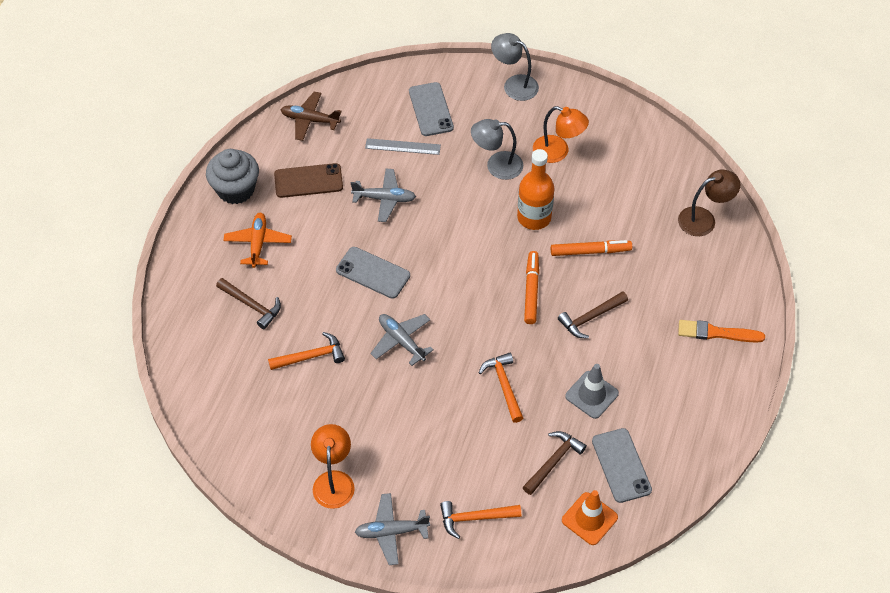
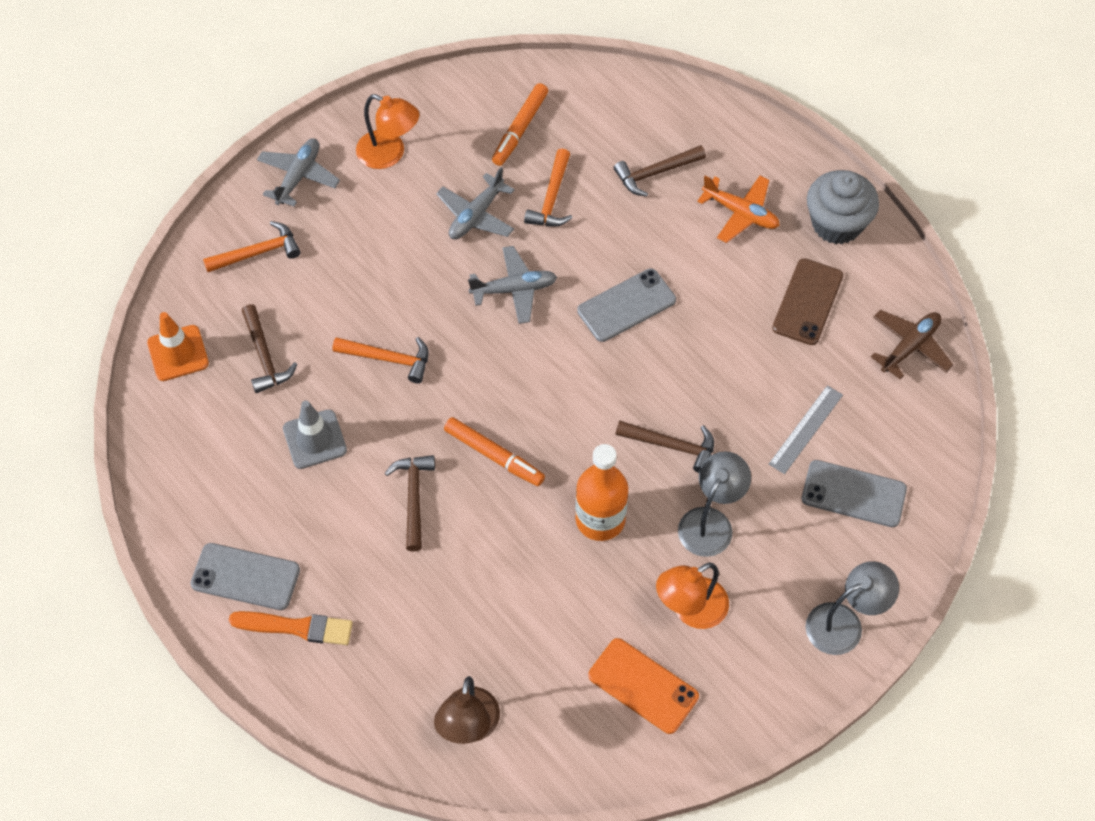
camera: 120 degrees right, 5 degrees up
grey plane [351,169,416,222] -> grey plane moved to [436,167,515,239]
orange hammer [440,501,521,539] -> orange hammer turned 45 degrees clockwise [203,221,301,272]
orange marker [551,240,632,256] -> orange marker moved to [492,83,548,166]
grey phone [592,428,652,503] -> grey phone moved to [190,543,300,610]
orange brush [678,320,765,343] -> orange brush turned 60 degrees clockwise [229,611,353,645]
none -> orange phone [588,638,699,734]
none -> brown hammer [616,421,714,473]

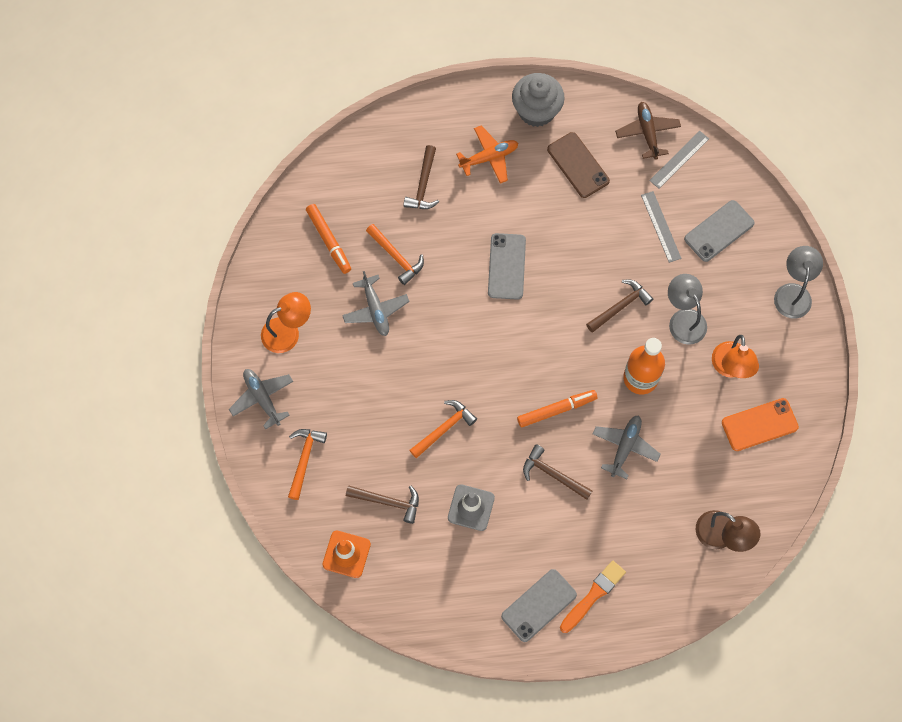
camera: 55 degrees left, 10 degrees up
grey plane [468,246,557,324] -> grey plane moved to [593,415,661,479]
none -> grey ruler [649,131,709,189]

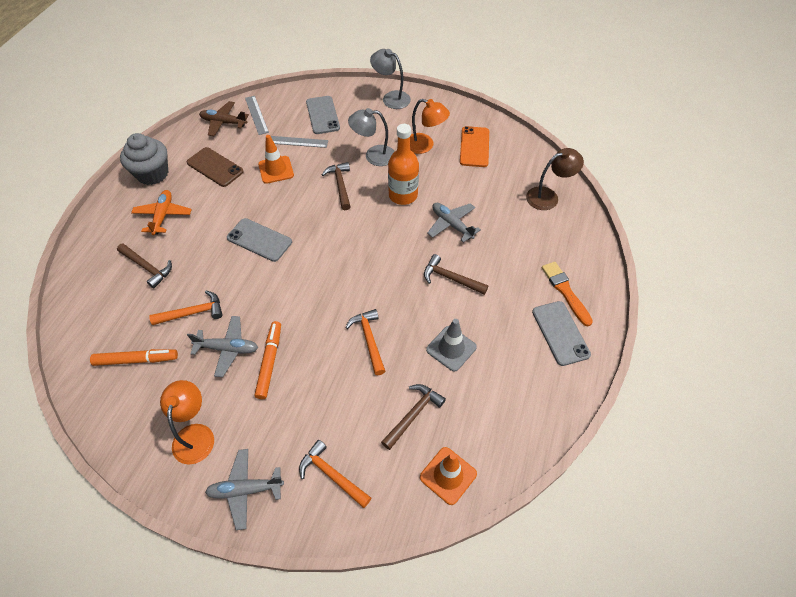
camera: 65 degrees left, 15 degrees down
orange marker [517,390,597,428] -> orange marker moved to [255,321,281,399]
brown hammer [523,444,593,500] -> brown hammer turned 60 degrees clockwise [424,254,488,295]
brown phone [547,132,610,198] -> brown phone turned 45 degrees clockwise [187,147,244,187]
none -> orange traffic cone [258,135,294,184]

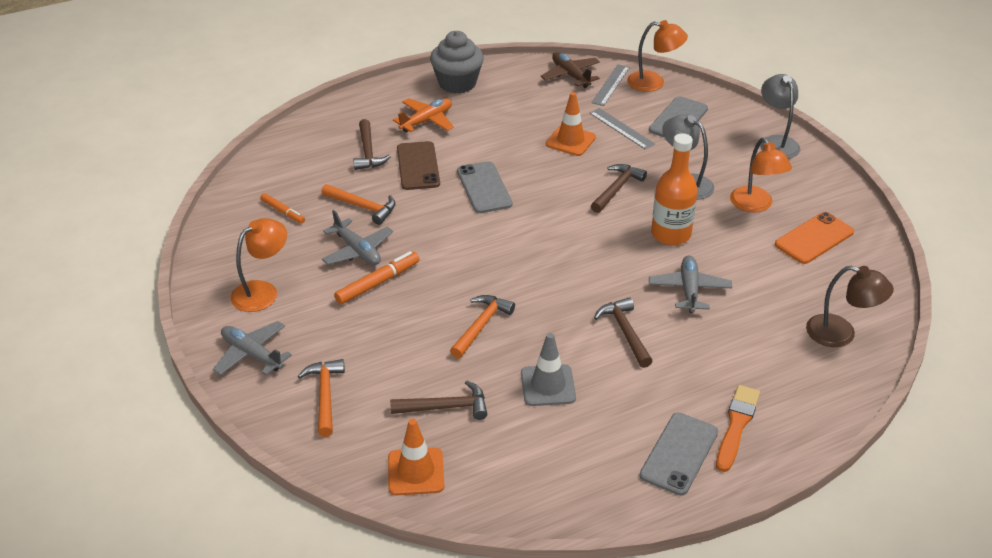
camera: 45 degrees right, 15 degrees down
orange marker [90,349,178,366] -> orange marker [260,193,305,224], size x0.65
brown phone [187,147,244,187] -> brown phone moved to [397,141,440,190]
none -> orange lamp [627,20,688,92]

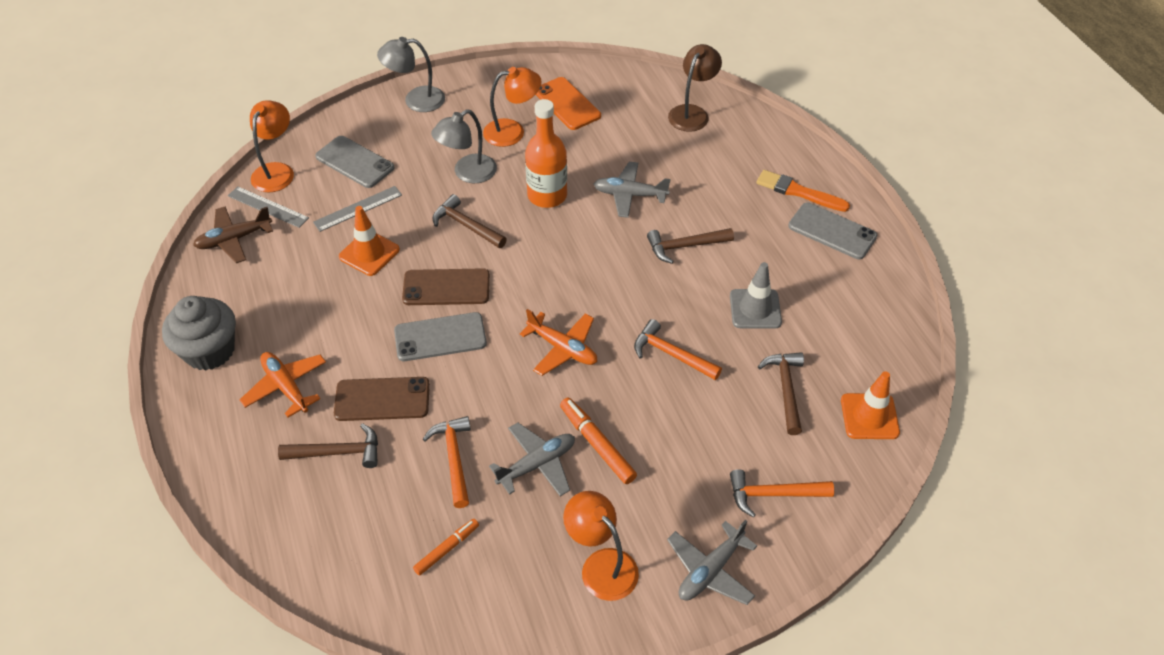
camera: 85 degrees left, 10 degrees up
orange hammer [321,184,396,225] -> orange hammer turned 45 degrees counterclockwise [423,416,471,508]
none -> brown phone [402,268,490,305]
none -> orange plane [520,309,597,376]

